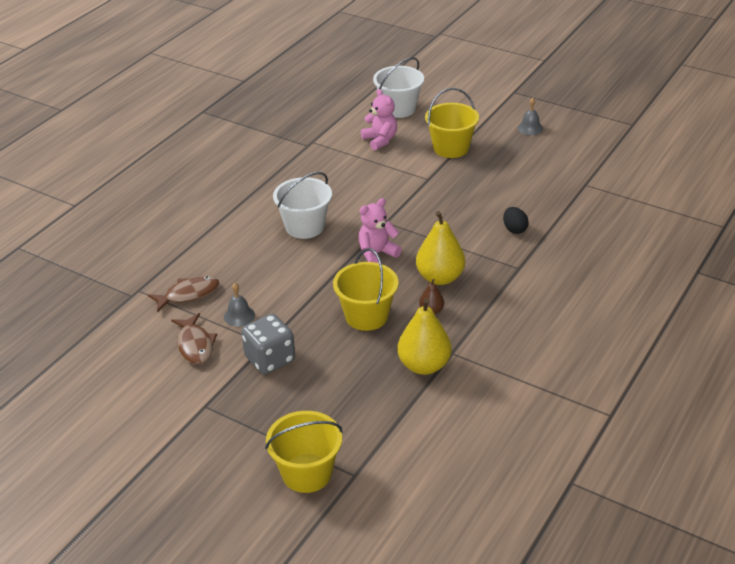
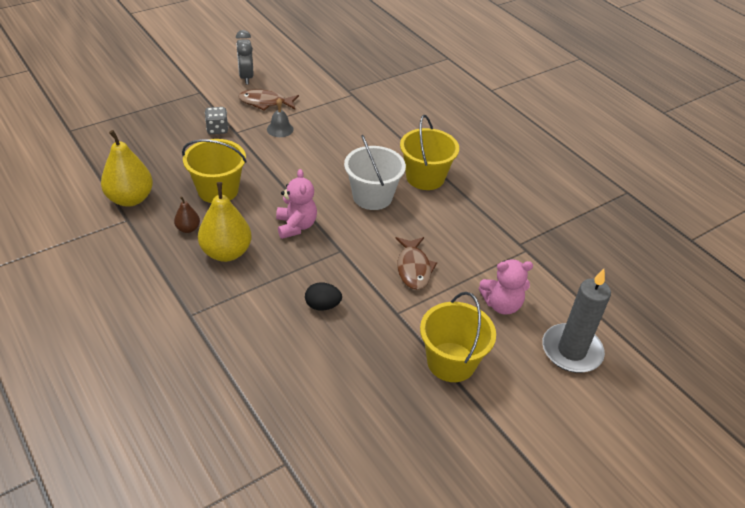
camera: 110 degrees right, 5 degrees up
brown fish [148,276,219,312] -> brown fish moved to [396,237,437,290]
grey dice [241,314,295,374] -> grey dice [205,107,228,134], size x0.62
yellow bucket [265,411,343,493] -> yellow bucket moved to [400,115,459,190]
white bucket [373,57,424,118] -> grey candle [542,269,611,373]
black egg [503,207,529,234] -> black egg moved to [305,282,342,311]
grey bell [518,98,543,135] -> none
none -> grey clock [236,30,253,84]

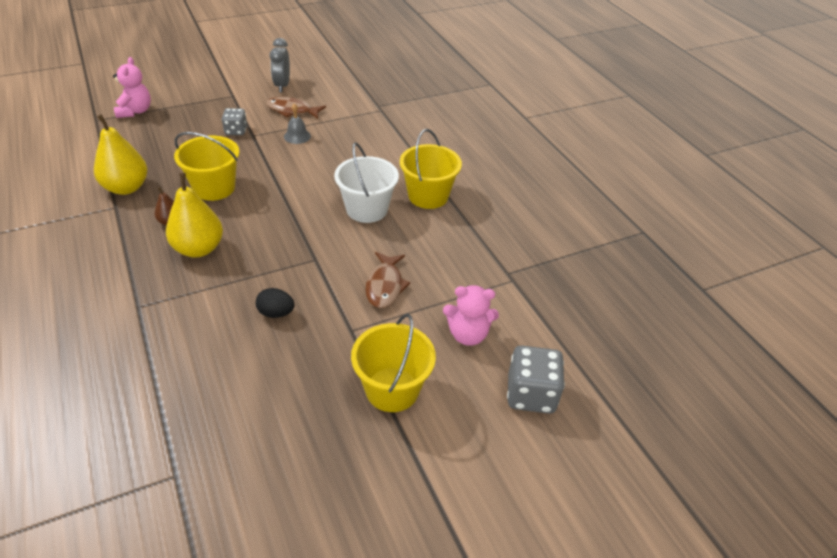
camera: 10 degrees right, 0 degrees up
pink teddy bear [276,169,317,239] -> pink teddy bear moved to [113,57,151,118]
grey candle [542,269,611,373] -> grey dice [507,346,565,414]

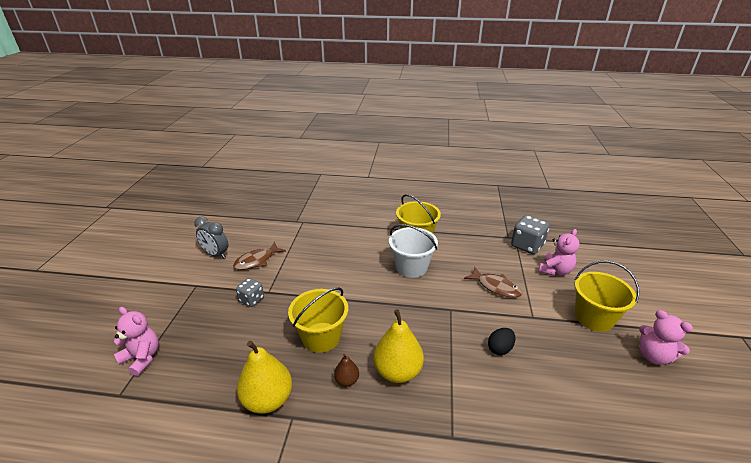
camera: 55 degrees left, 10 degrees down
grey bell [284,103,311,144] -> none
grey dice [507,346,565,414] -> grey dice moved to [511,215,550,254]
none -> pink teddy bear [639,310,693,365]

